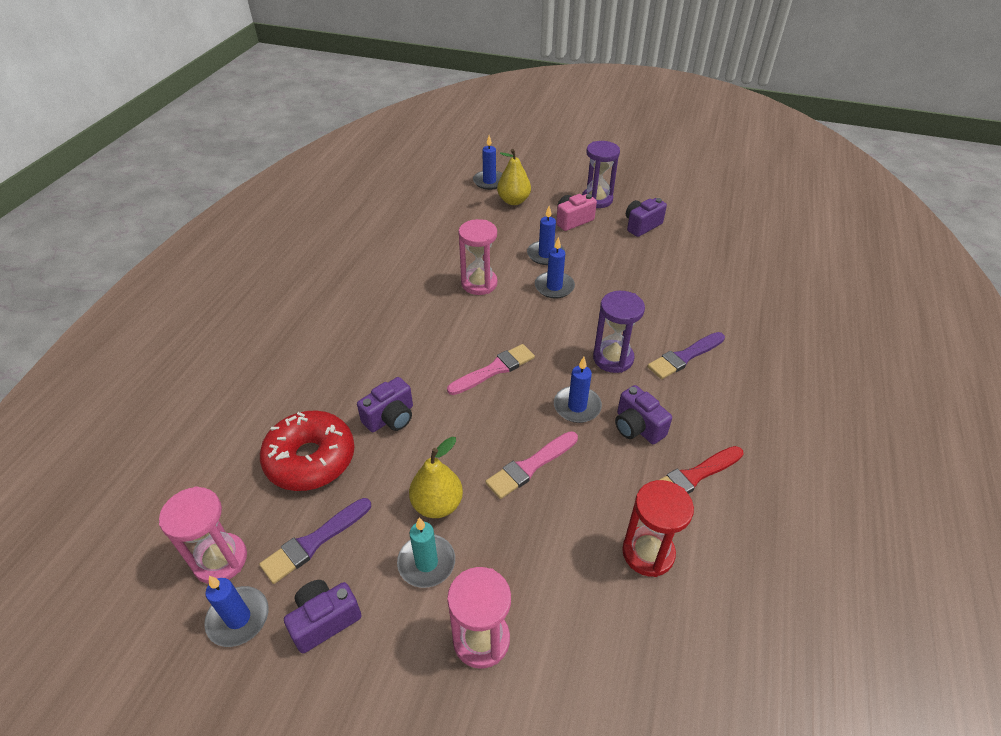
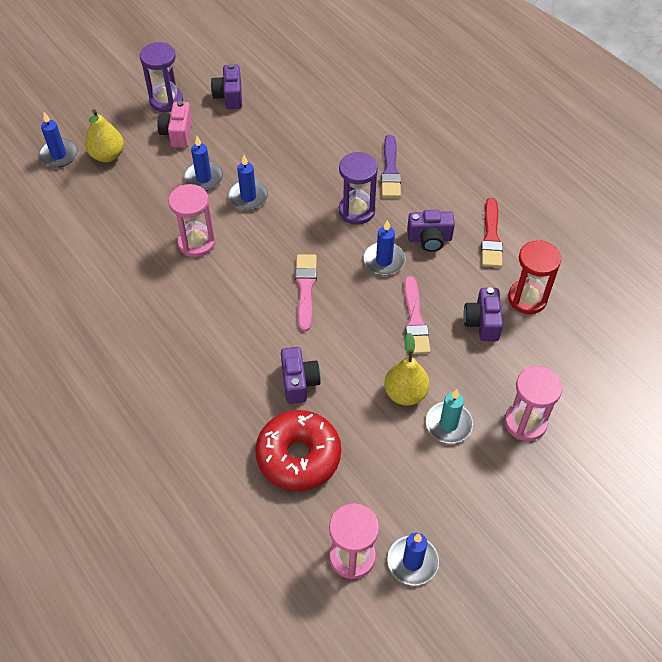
camera: 55 degrees left, 10 degrees up
purple brush [259,498,371,584] -> none
purple camera [284,580,362,653] -> purple camera moved to [463,287,503,341]

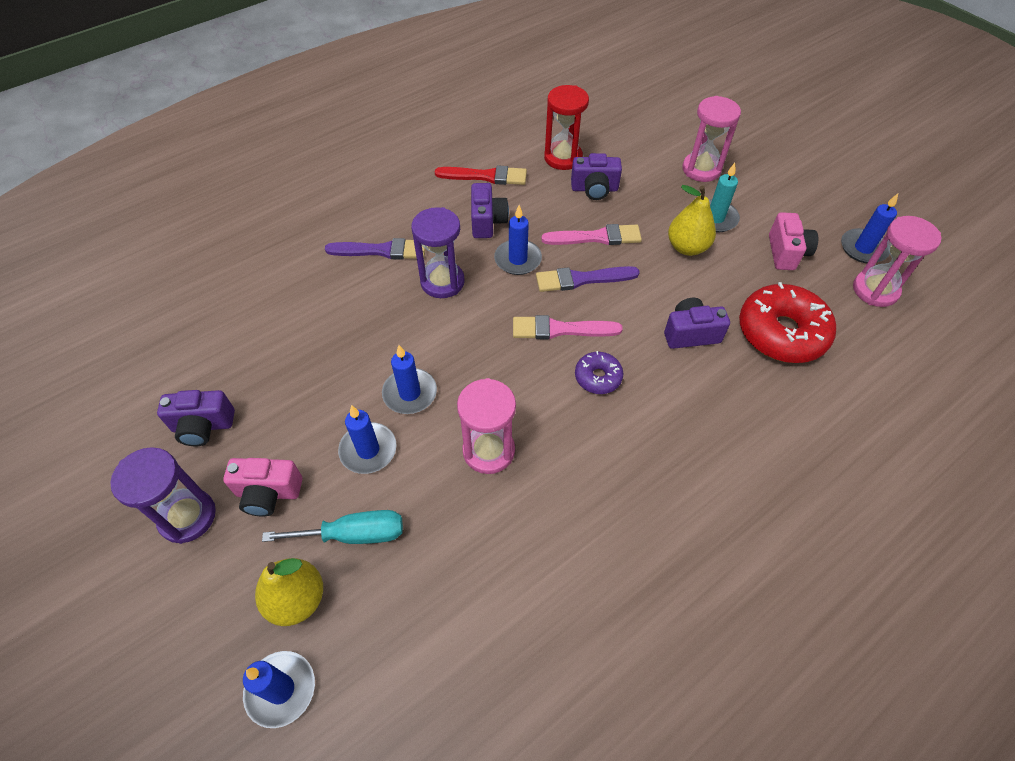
camera: 90 degrees left, 0 degrees up
none -> turquoise screwdriver [262,510,403,544]
none -> purple brush [536,266,640,292]
none -> purple donut [575,351,623,394]
none -> pink camera [769,212,818,270]

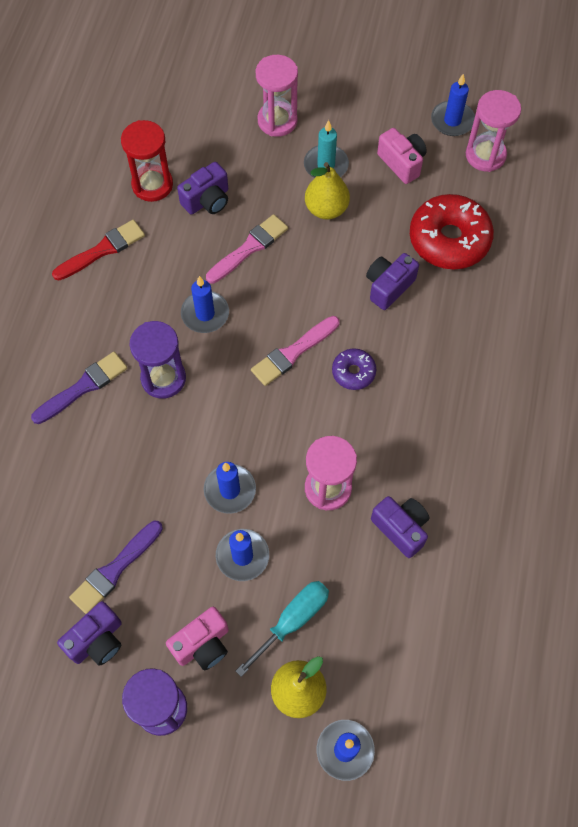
camera: 40 degrees left, 10 degrees up
purple camera [471,183,509,238] -> purple camera moved to [371,496,430,558]
purple brush [536,266,640,292] -> purple brush moved to [69,521,163,614]

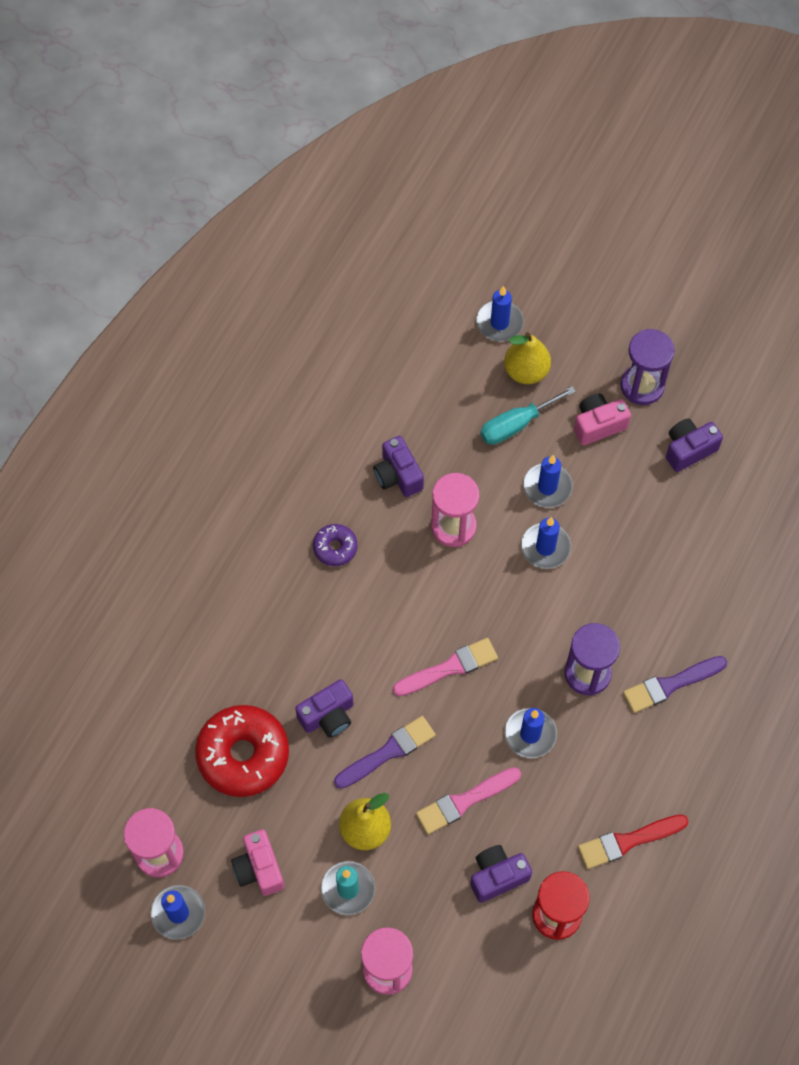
camera: 165 degrees left, 0 degrees up
purple brush [69,521,163,614] -> purple brush moved to [334,716,436,789]
purple donut [332,348,376,390] -> purple donut moved to [313,524,357,566]

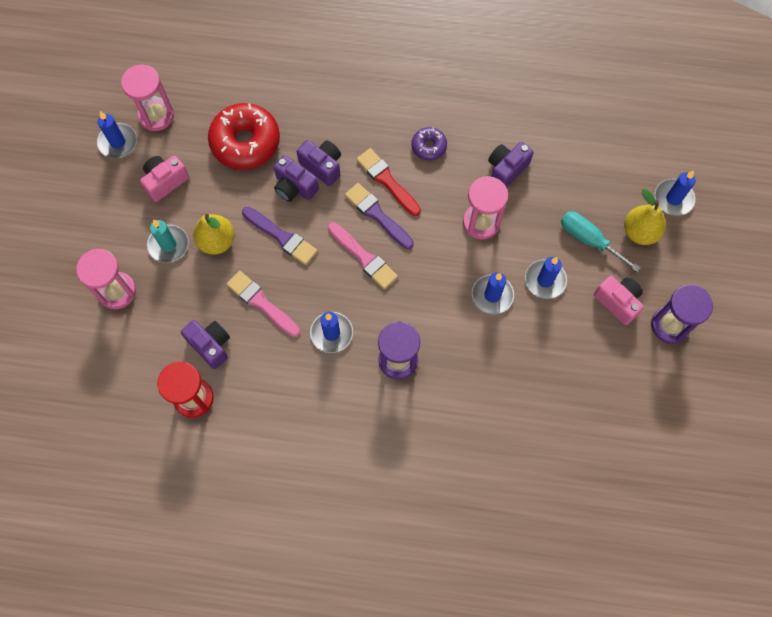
camera: 70 degrees right, 5 degrees up
red brush [578,814,689,869] -> red brush moved to [356,148,421,216]
purple brush [623,656,727,713] -> purple brush moved to [345,183,414,249]
purple camera [666,418,723,472] -> purple camera moved to [297,140,341,186]

